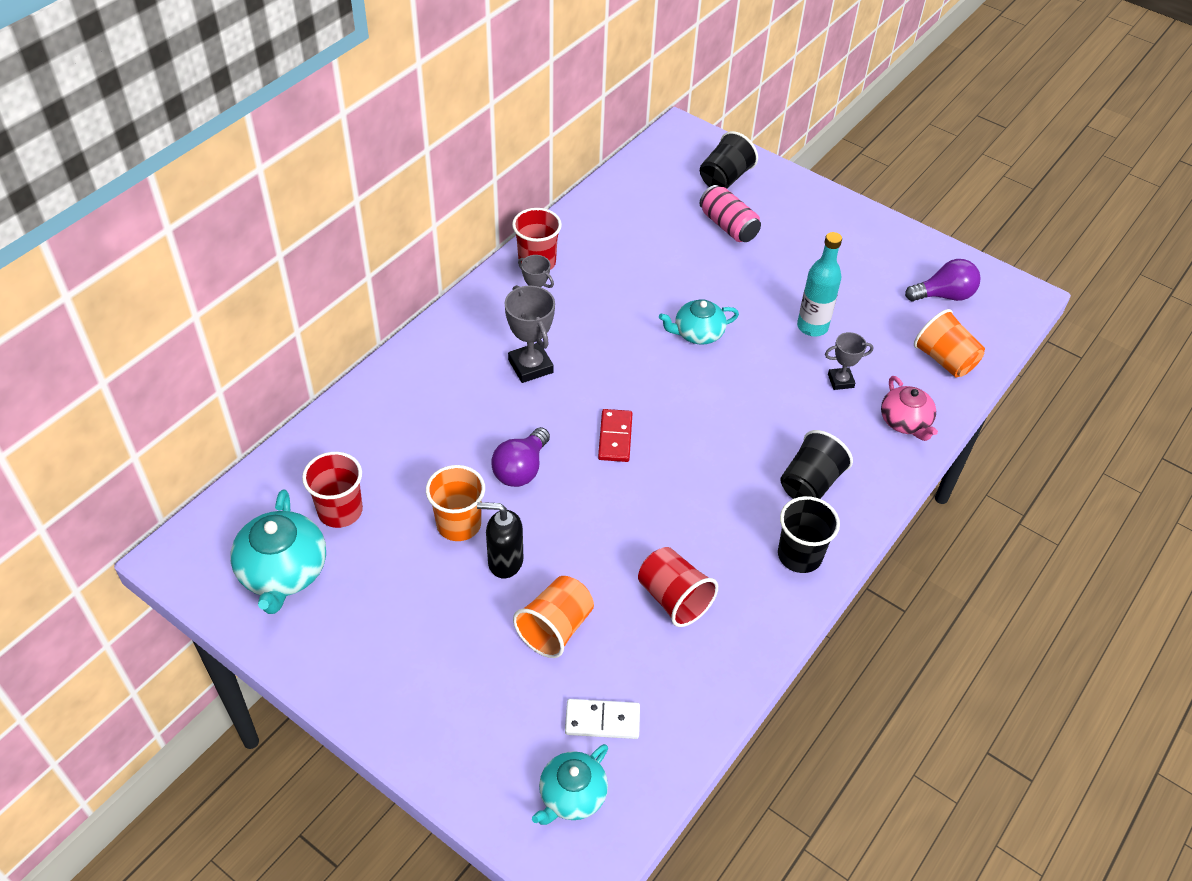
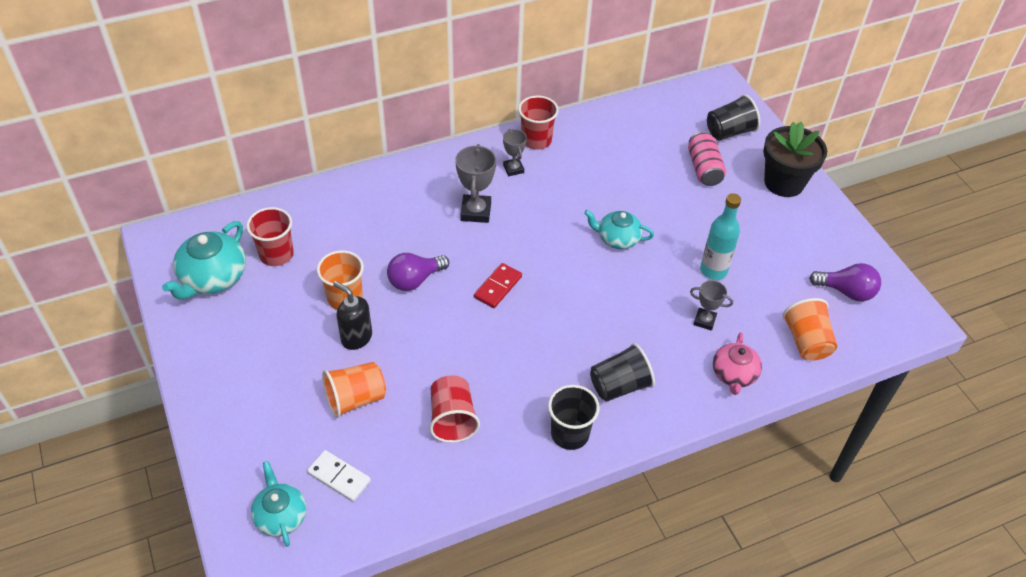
camera: 30 degrees right, 0 degrees up
turquoise teapot [532,744,608,825] -> turquoise teapot turned 90 degrees clockwise [251,461,306,547]
none -> black flower pot [763,122,827,197]

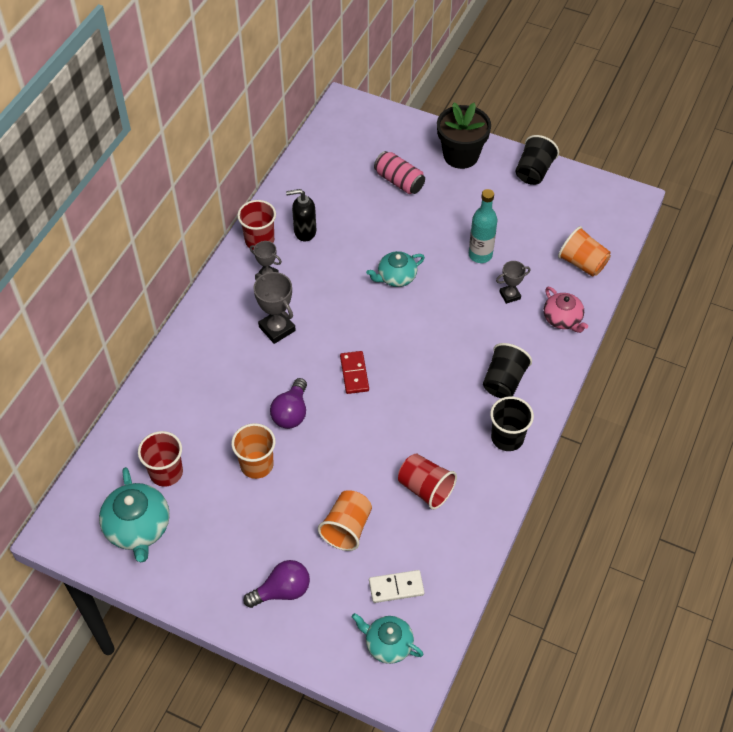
camera: 40 degrees left, 5 degrees up
black soap dispenser [333,281,372,350] -> black soap dispenser moved to [286,189,316,242]
black cup [707,95,760,141] -> black cup moved to [516,135,559,185]
purple light bulb [809,263,881,301] -> purple light bulb moved to [244,560,310,608]

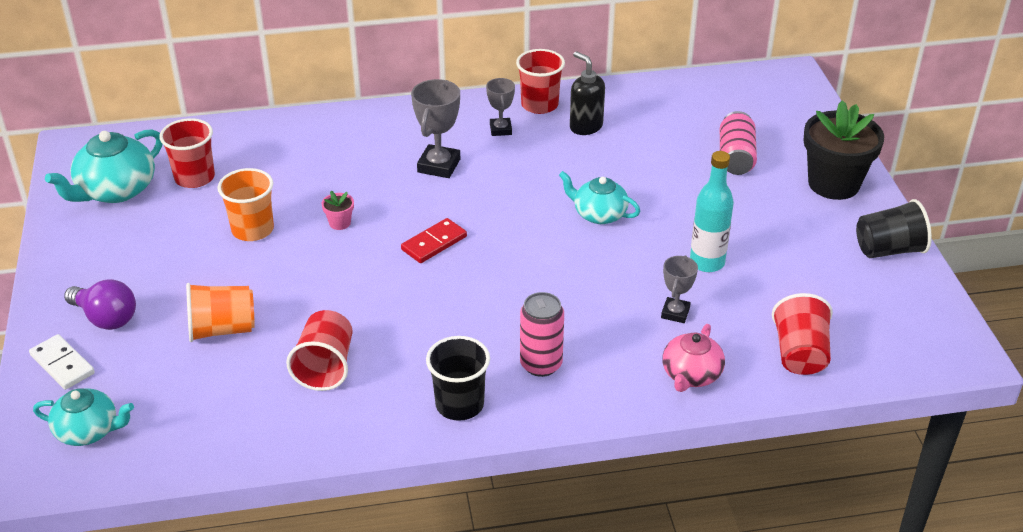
camera: 55 degrees right, 15 degrees down
purple light bulb [270,378,307,429] -> pink flower pot [322,191,354,230]
turquoise teapot [352,613,424,664] -> turquoise teapot turned 105 degrees clockwise [33,388,134,446]
white domino [369,570,424,603] -> white domino moved to [29,334,95,390]
black cup [483,343,532,398] -> pink can [520,292,564,377]
grey trophy [496,261,531,304] -> grey trophy turned 75 degrees clockwise [661,255,698,323]
orange cup [558,226,611,277] -> red cup [772,293,833,375]

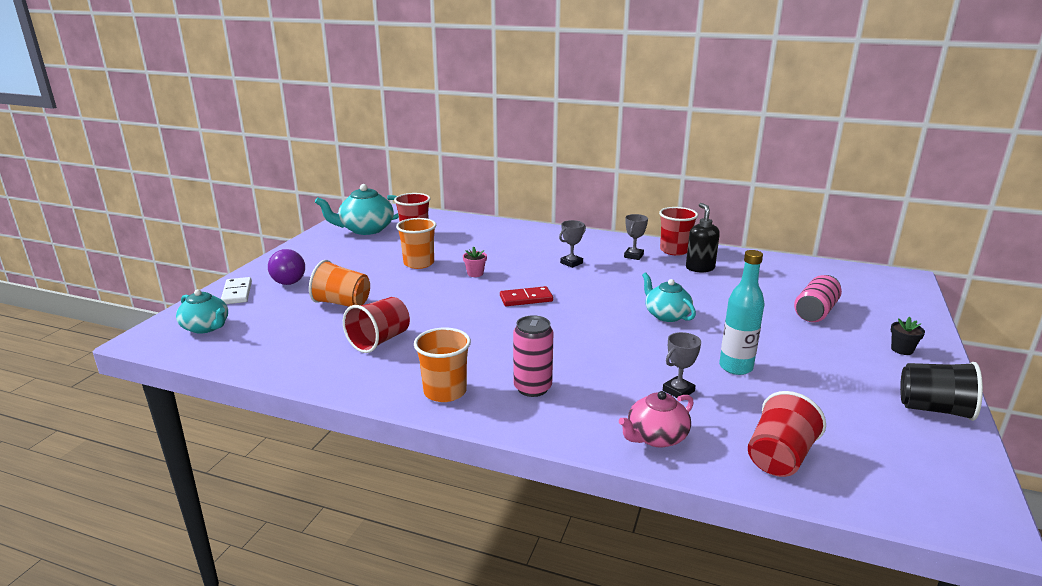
camera: 30 degrees right, 15 degrees down
grey trophy [411,79,460,178] -> grey trophy [559,220,586,268], size x0.62
black cup [426,336,490,421] -> orange cup [414,327,471,402]
black flower pot [803,100,884,200] -> black flower pot [891,317,925,355], size x0.40

